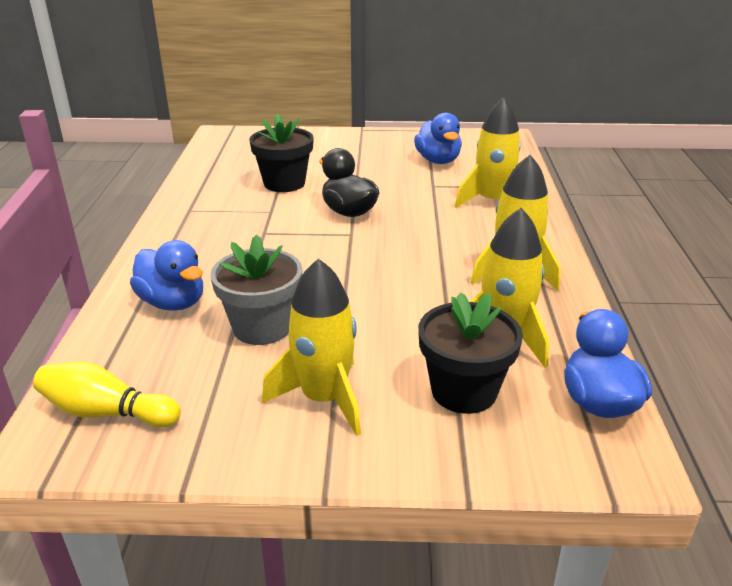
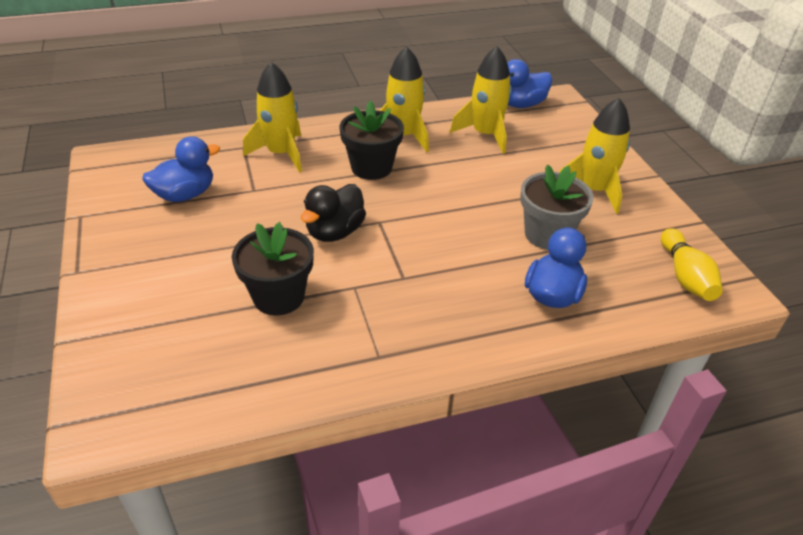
camera: 110 degrees left, 10 degrees up
black flower pot [418,292,523,414] -> black flower pot moved to [340,101,404,180]

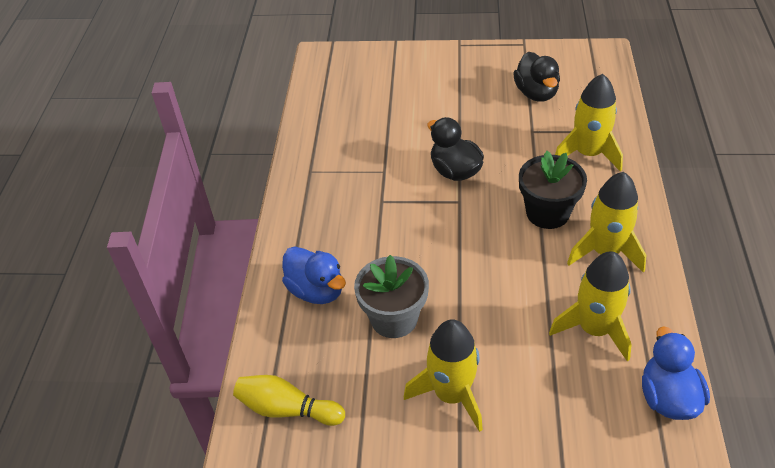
camera: 115 degrees right, 5 degrees up
blue duck [142,136,220,202] -> black duck [513,52,560,102]
black flower pot [232,222,314,316] -> none

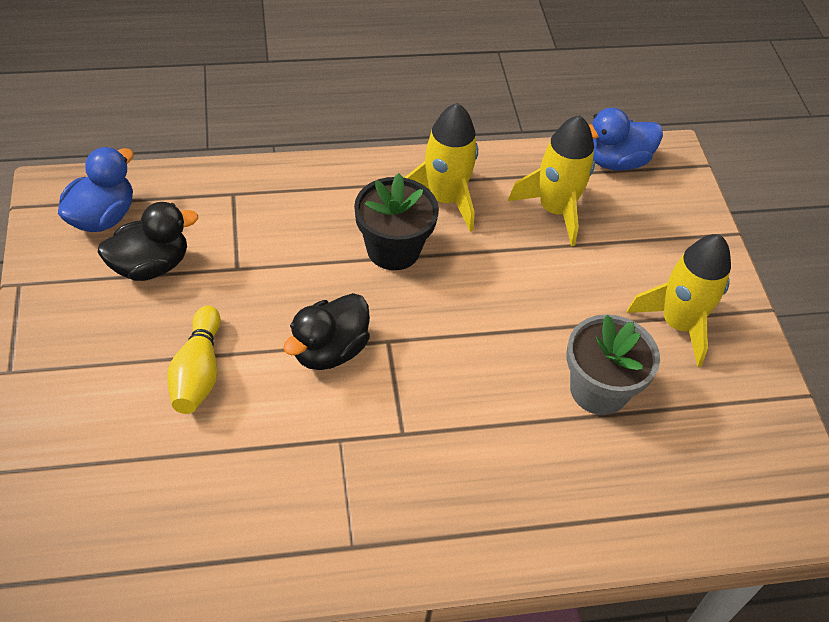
camera: 110 degrees left, 5 degrees up
yellow bowling pin [233,375,345,426] -> yellow bowling pin moved to [167,306,221,414]
blue duck [282,247,346,304] -> blue duck moved to [58,147,134,232]
yellow rocket [555,74,623,172] -> none

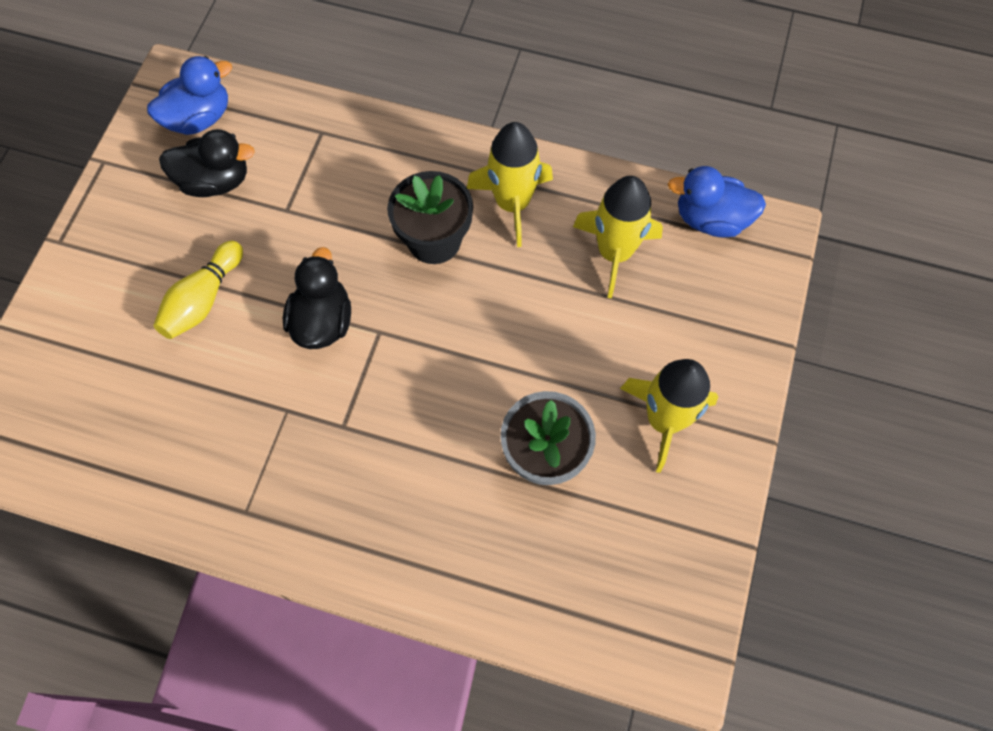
camera: 30 degrees right, 15 degrees up
black duck [283,293,370,370] -> black duck turned 120 degrees clockwise [283,247,351,349]

